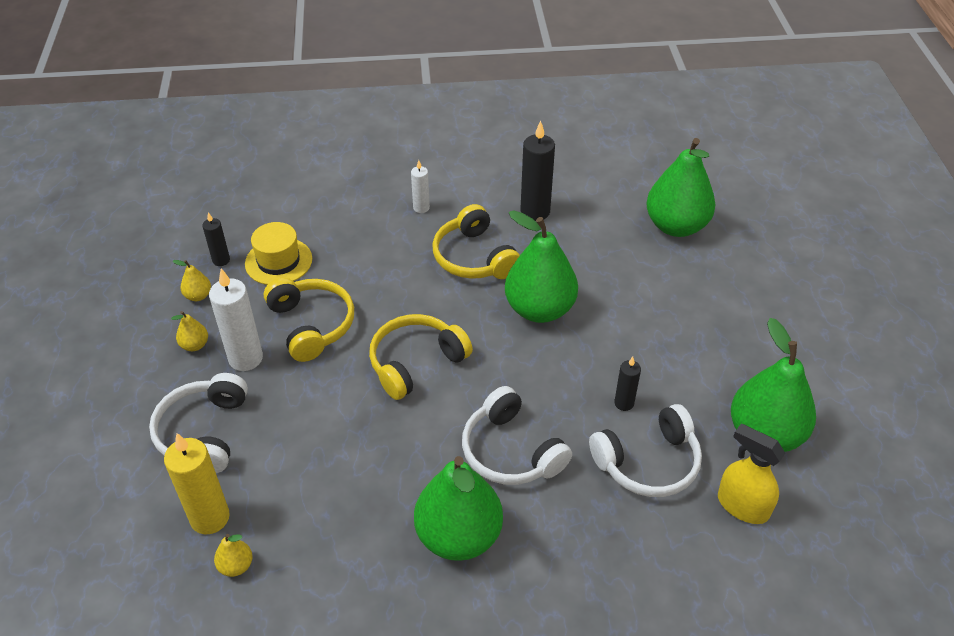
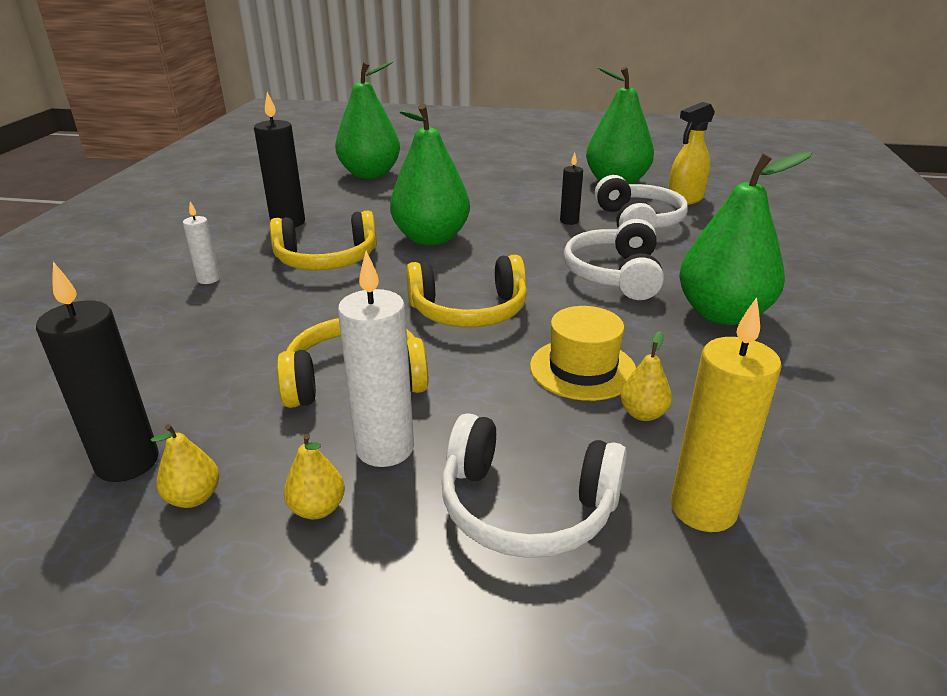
camera: 75 degrees left, 15 degrees down
black candle [202,212,230,266] -> black candle [36,262,159,482], size x1.80
yellow pear [214,534,252,577] -> yellow pear moved to [620,331,672,421]
yellow hat [245,222,312,285] -> yellow hat moved to [530,306,636,401]
yellow headphones [369,314,473,400] -> yellow headphones turned 75 degrees counterclockwise [406,255,527,327]
white headphones [462,386,572,485] -> white headphones turned 120 degrees clockwise [564,219,664,300]

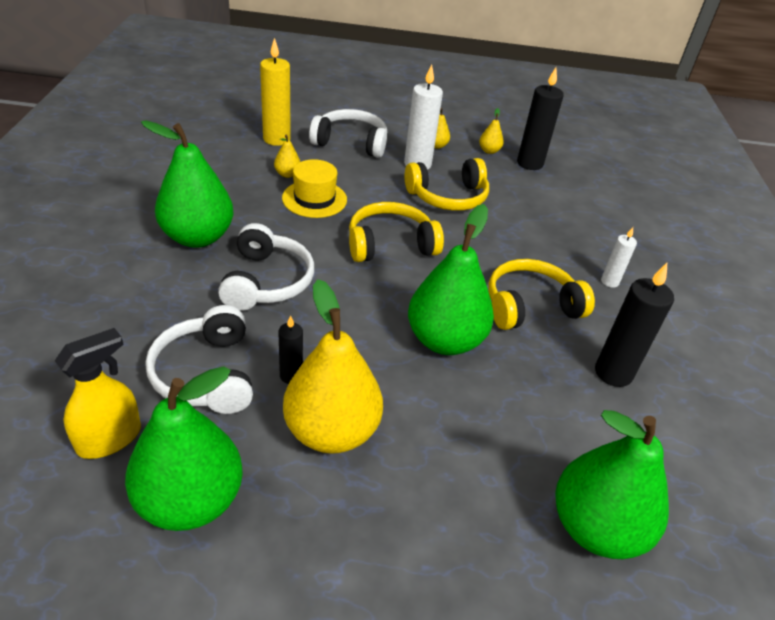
camera: 170 degrees right, 10 degrees up
none -> yellow pear [283,279,383,454]

